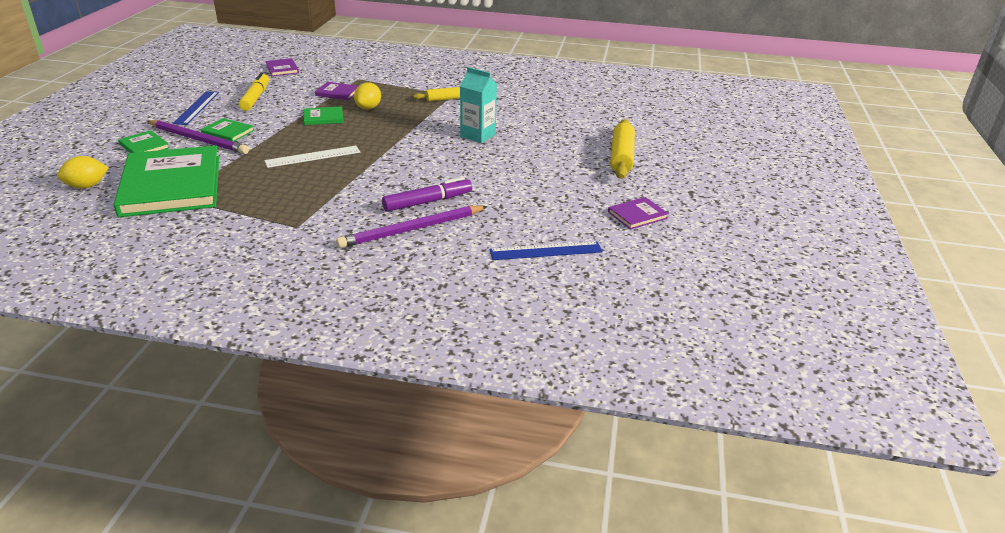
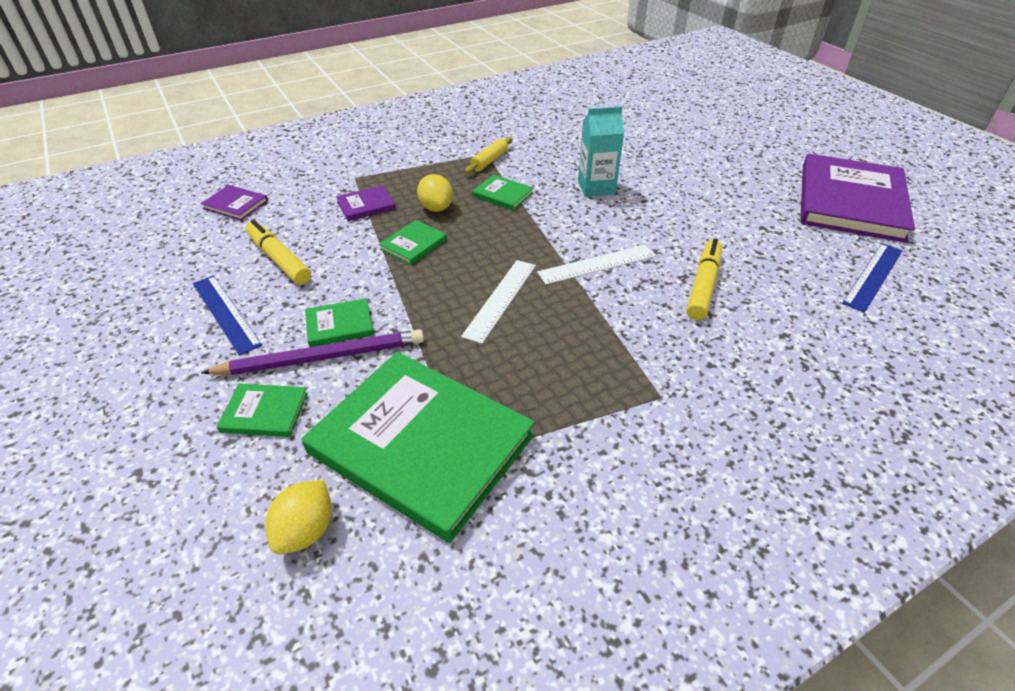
camera: 40 degrees left, 10 degrees up
purple pencil [336,206,488,248] -> none
purple marker [382,177,472,212] -> yellow marker [687,238,722,320]
purple book [608,197,669,230] -> purple book [800,154,915,243], size x2.40
yellow rolling pin [610,119,635,179] -> none
none -> green book [472,175,533,210]
none -> white ruler [537,245,655,284]

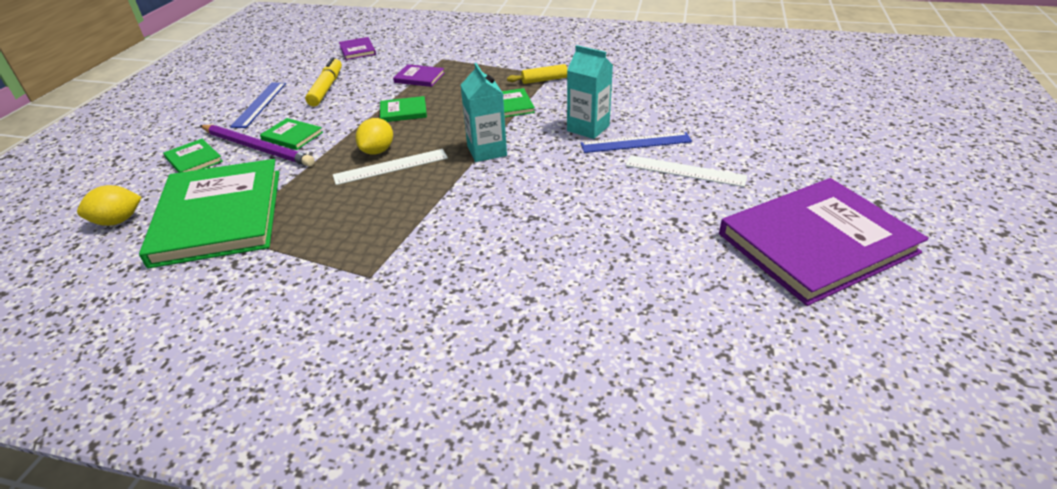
camera: 45 degrees right, 5 degrees down
yellow lemon [417,174,453,212] -> yellow lemon moved to [356,118,393,155]
white ruler [537,245,655,284] -> white ruler moved to [626,155,747,187]
yellow marker [687,238,722,320] -> none
blue ruler [842,243,903,313] -> blue ruler moved to [580,132,692,153]
none -> turquoise carton [461,63,507,162]

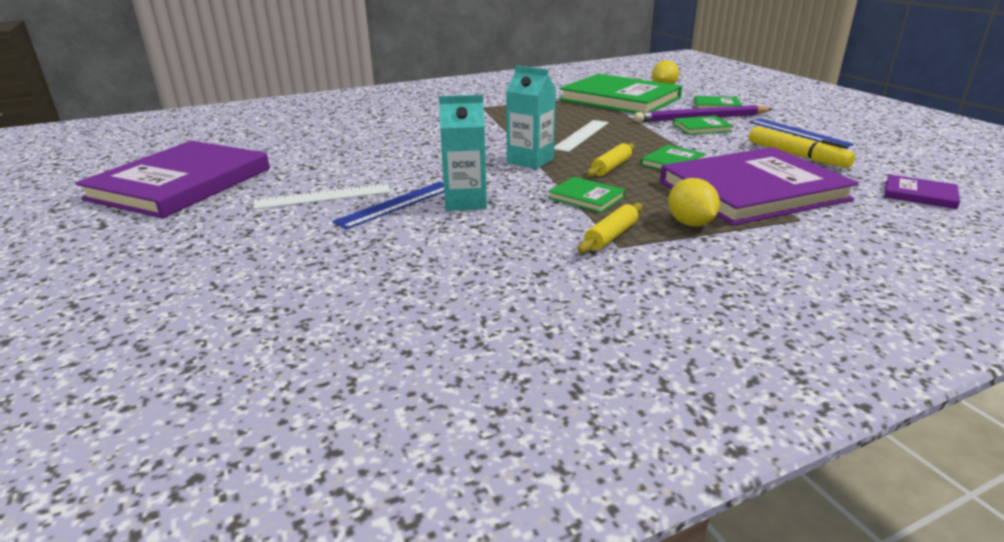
camera: 140 degrees right, 10 degrees down
yellow lemon [356,118,393,155] -> yellow lemon moved to [668,178,720,226]
purple book [393,64,445,87] -> purple book [660,147,859,226], size x2.40
none -> yellow rolling pin [587,143,635,177]

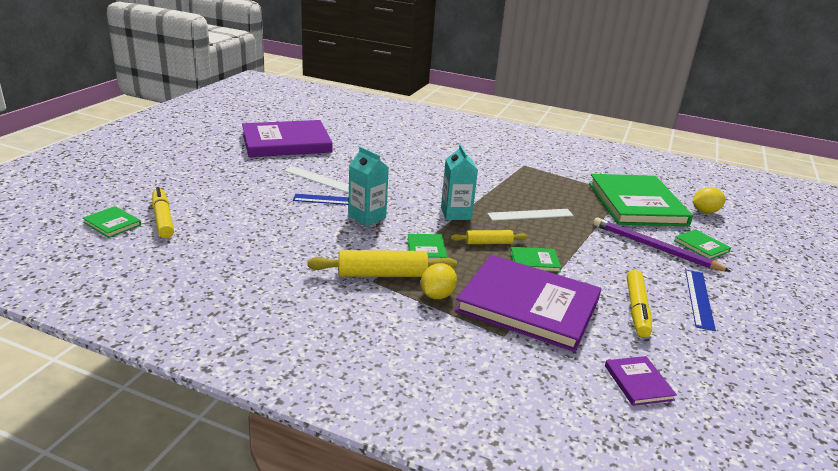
camera: 45 degrees right, 0 degrees up
yellow rolling pin [578,203,643,253] -> yellow rolling pin [307,250,457,277], size x1.70
green book [673,116,733,135] -> green book moved to [83,206,141,238]
none -> yellow marker [152,187,174,238]

